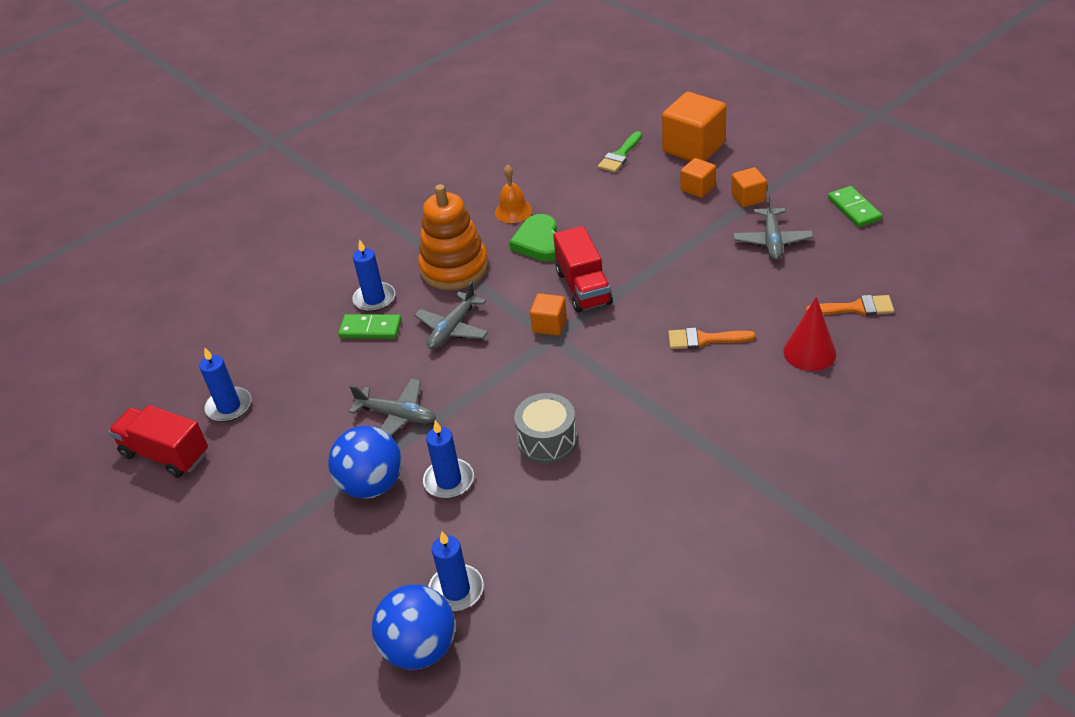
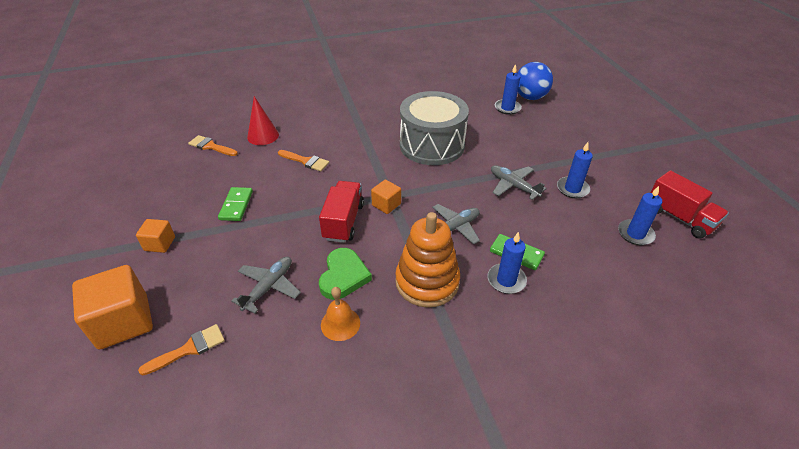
camera: 160 degrees left, 0 degrees up
blue ball [328,426,402,499] -> none
blue candle [423,420,474,498] -> blue candle moved to [557,142,593,198]
grey drum [514,393,577,464] -> grey drum [400,91,469,165], size x1.86
green brush [598,131,642,173] -> orange brush [138,324,225,375]
orange cube [681,158,716,198] -> none
grey plane [733,194,813,260] -> grey plane moved to [231,257,301,313]
green domino [828,186,882,227] -> green domino moved to [218,187,253,221]

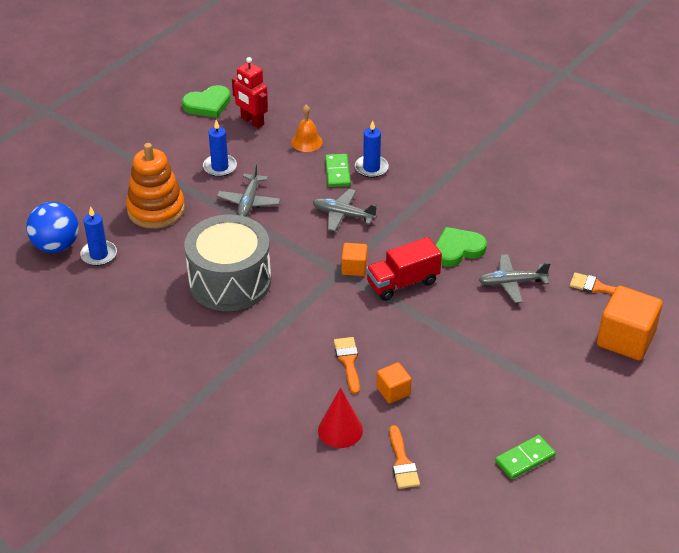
camera: 125 degrees left, 0 degrees up
orange cube [136,219,175,253] -> orange cube moved to [376,362,412,404]
green domino [218,187,253,221] -> green domino moved to [495,435,556,479]
orange bell [321,287,360,341] -> orange bell moved to [291,105,323,152]
orange stacking toy [395,212,460,308] -> orange stacking toy moved to [126,143,185,229]
blue candle [618,186,662,245] -> red robot [232,57,268,128]
red truck [650,170,729,239] -> green heart [182,85,231,118]

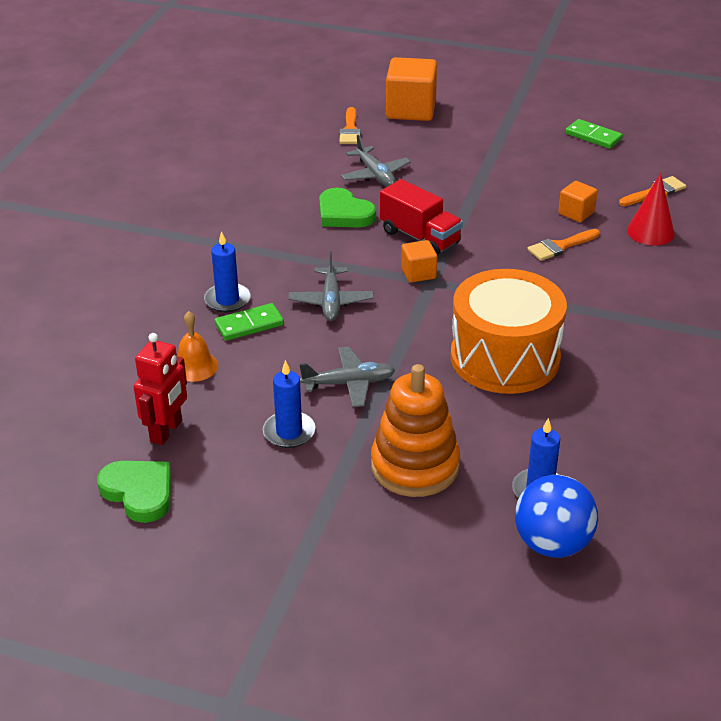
camera: 110 degrees left, 5 degrees down
grey drum [184,214,271,311] -> orange drum [451,269,567,394]

